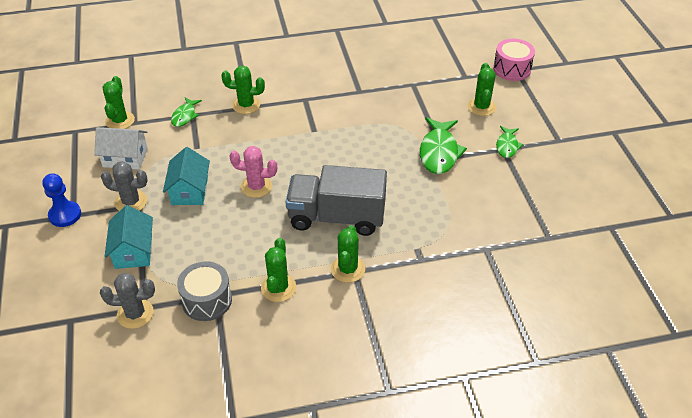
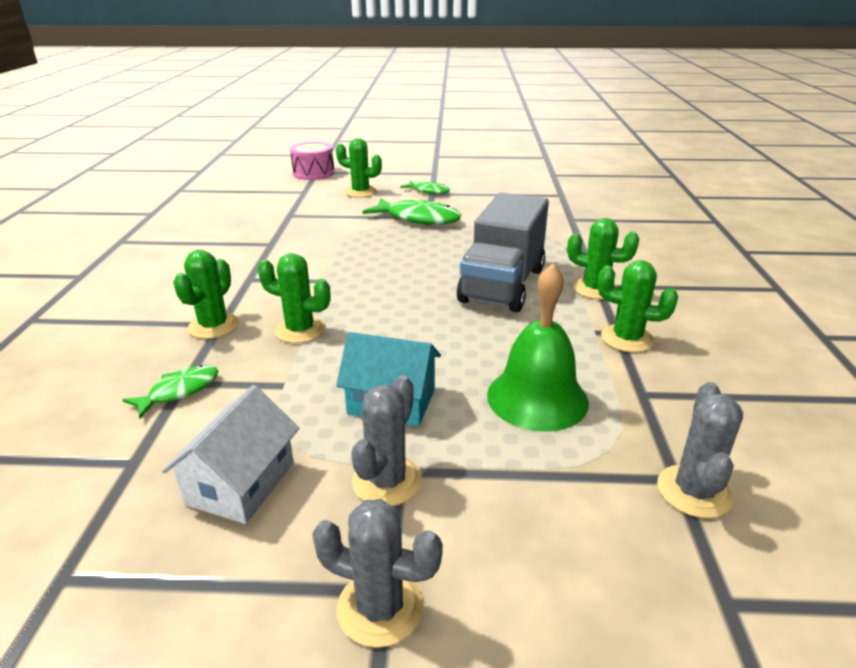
camera: 75 degrees left, 15 degrees down
blue pawn [42,173,81,227] -> grey cactus [312,499,443,648]
green cactus [103,76,135,129] -> green cactus moved to [258,253,331,343]
turquoise house [105,205,153,269] -> none
green fish [171,97,202,127] -> green fish turned 75 degrees counterclockwise [123,365,218,418]
grey drum [177,261,232,321] -> none
pink cactus [230,146,277,198] -> none
none -> green bell [487,264,589,431]

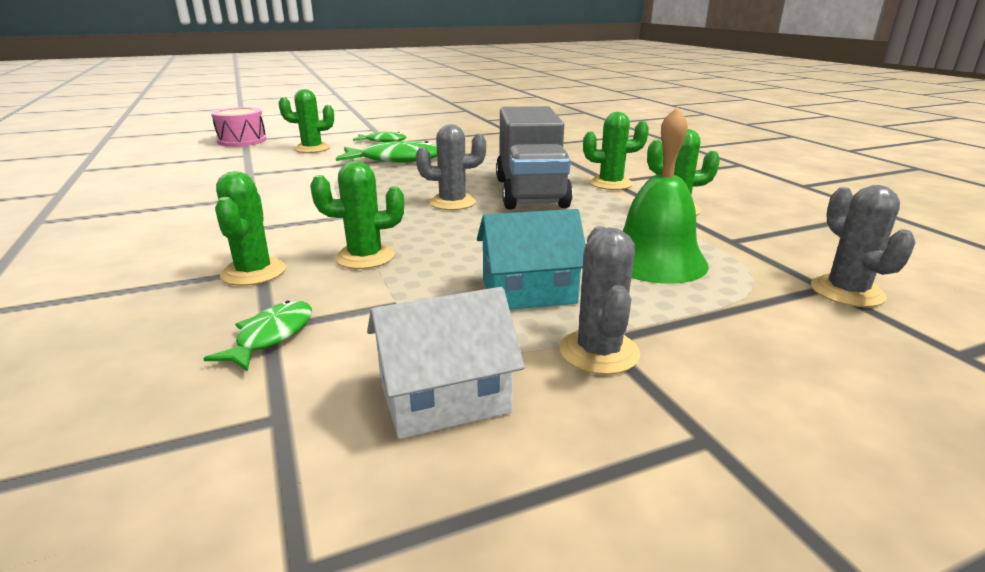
camera: 25 degrees left, 5 degrees down
white house [162,385,299,524] -> white house turned 75 degrees clockwise [367,287,525,439]
grey cactus [312,499,443,648] -> grey cactus moved to [416,124,486,210]

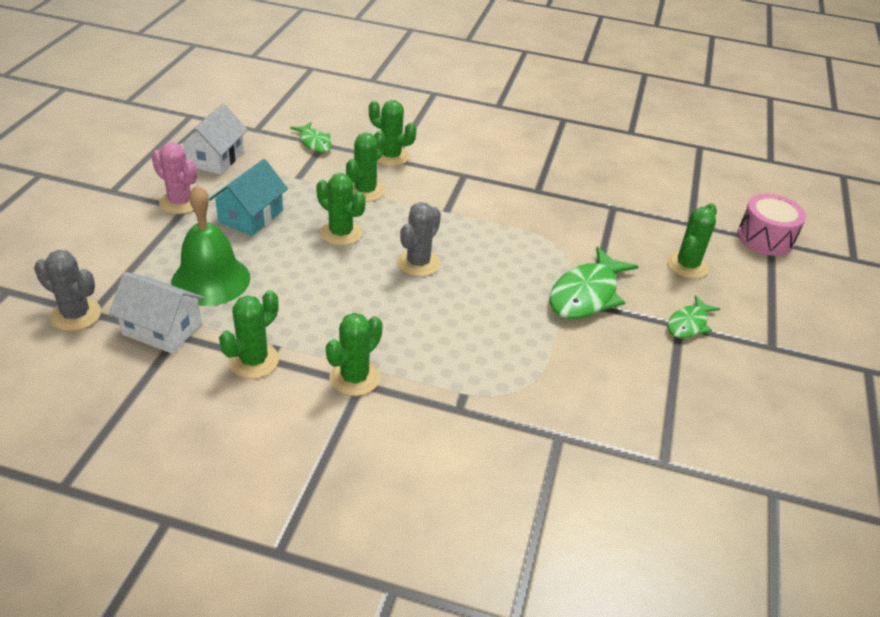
camera: 125 degrees right, 15 degrees up
grey truck [496,106,573,209] -> none
grey cactus [560,226,640,375] -> pink cactus [152,142,197,214]
none -> white house [109,272,205,354]
none -> green cactus [316,173,366,246]

